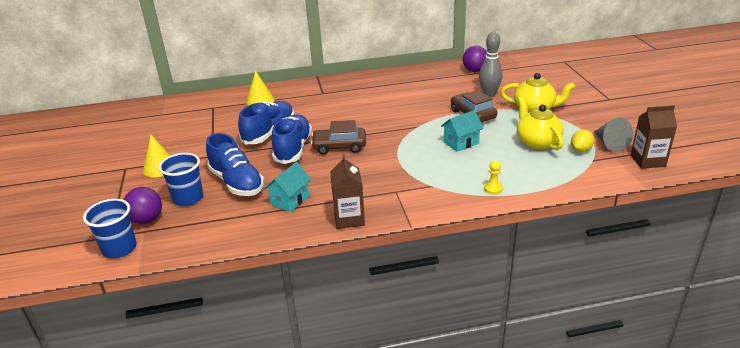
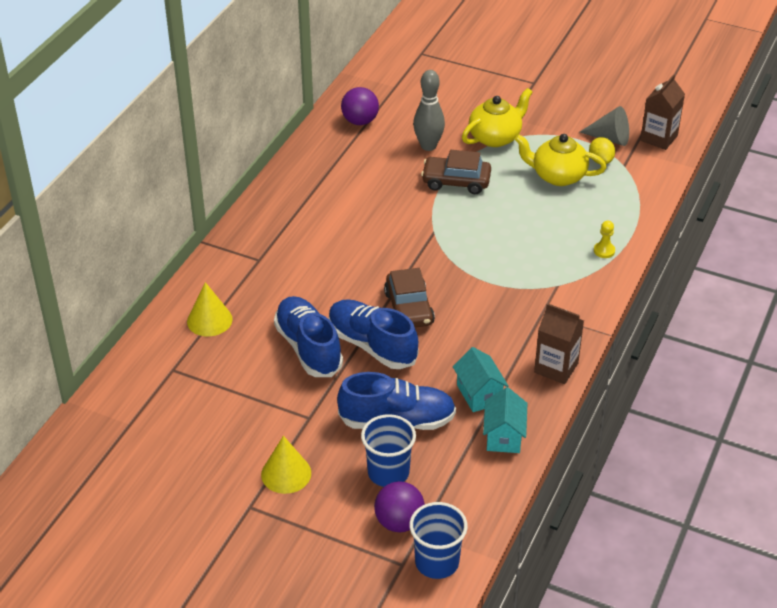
camera: 55 degrees left, 10 degrees up
brown car [311,120,366,155] -> brown car turned 45 degrees counterclockwise [384,268,435,328]
turquoise house [441,110,484,152] -> turquoise house moved to [483,387,527,453]

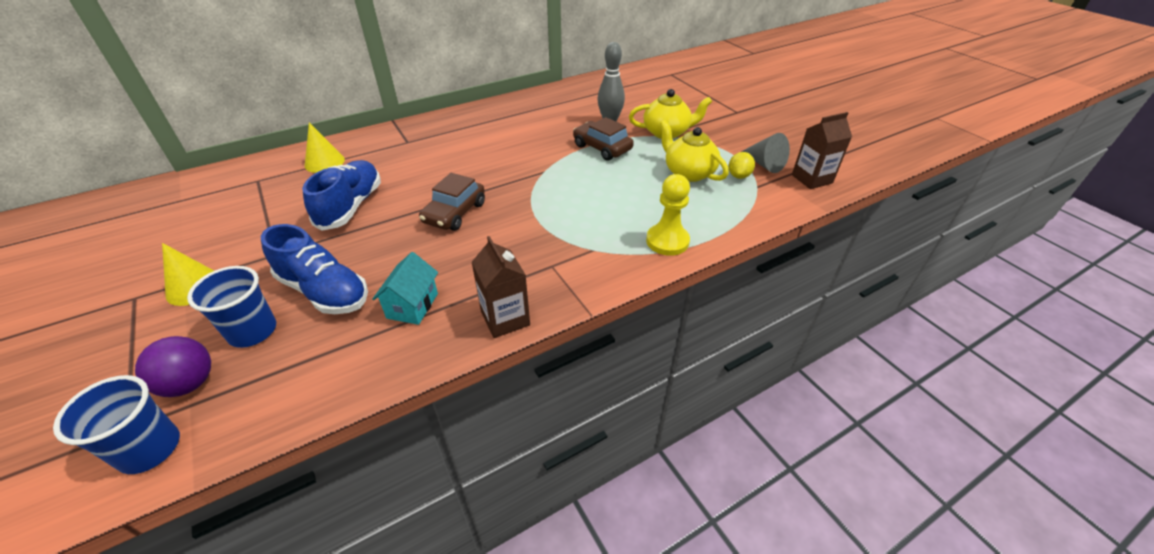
camera: 35 degrees right, 0 degrees up
blue shoe [329,299,418,369] -> none
purple ball [341,87,379,125] -> none
turquoise house [483,387,527,453] -> none
yellow pawn [594,221,615,258] -> yellow pawn [646,174,690,256], size x1.89

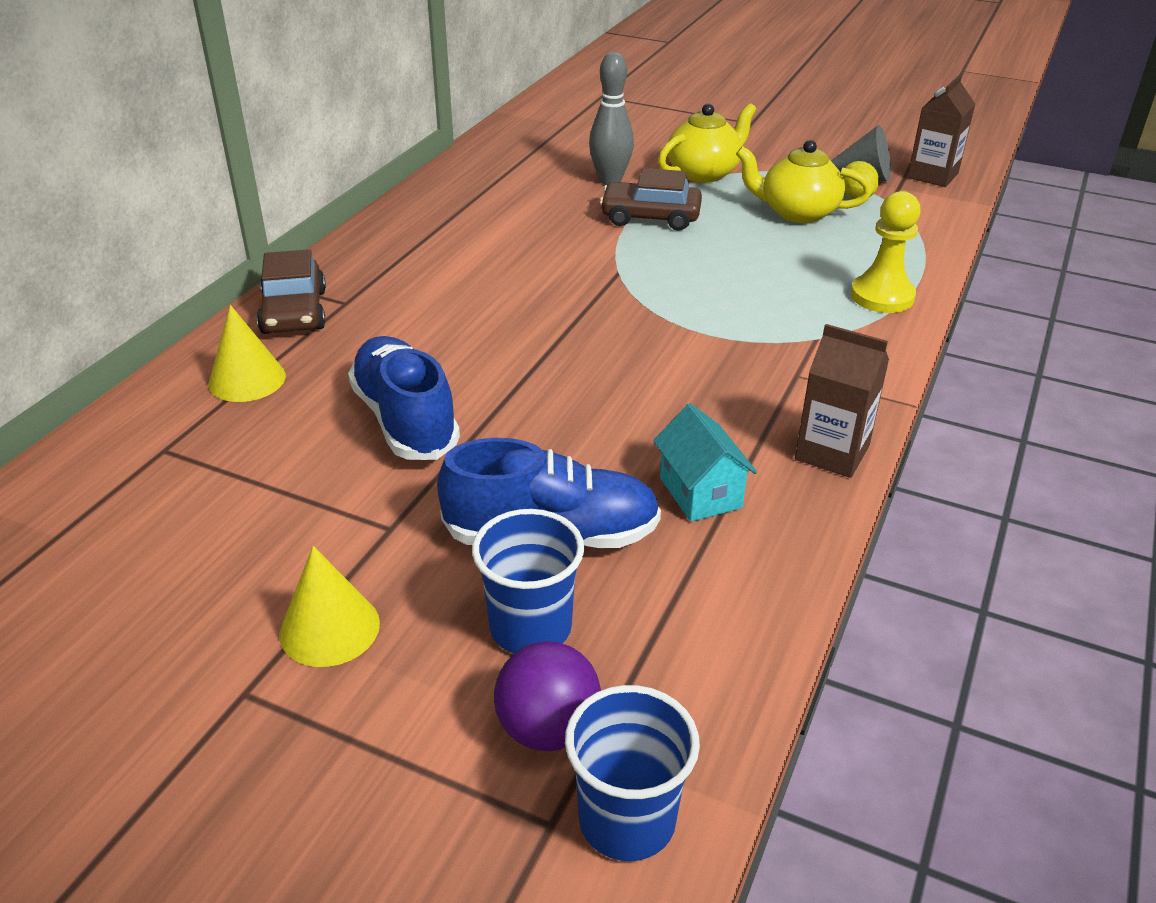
camera: 35 degrees left, 5 degrees down
brown car [419,173,485,231] -> brown car moved to [257,249,326,334]

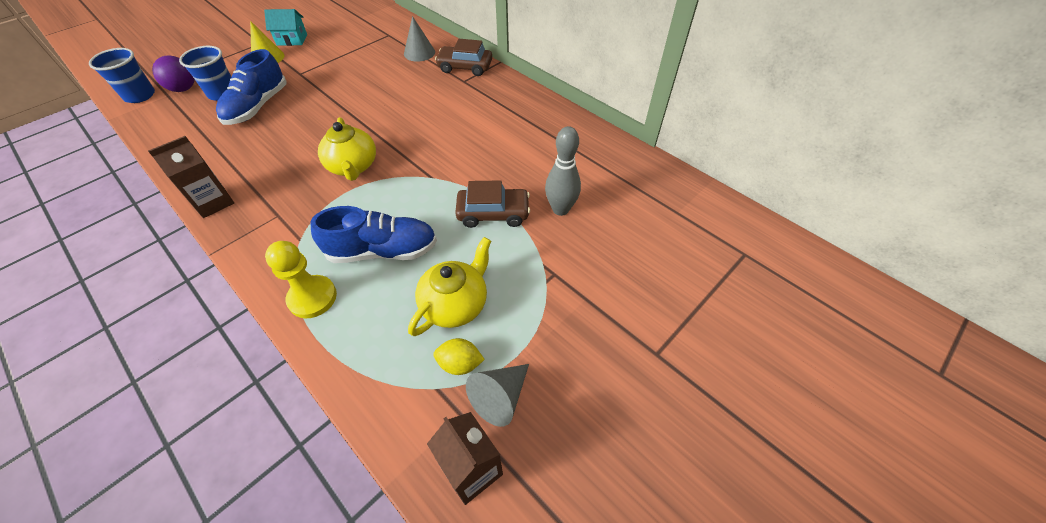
camera: 110 degrees right, 15 degrees up
yellow cone [208,305,286,402] -> grey cone [404,16,435,62]
blue shoe [348,336,460,460] -> blue shoe moved to [310,206,437,263]
brown car [600,168,702,231] -> brown car turned 60 degrees clockwise [455,180,530,228]
turquoise house [653,403,757,522] -> turquoise house moved to [264,9,307,46]
yellow teapot [658,103,756,183] -> yellow teapot moved to [318,117,376,181]

